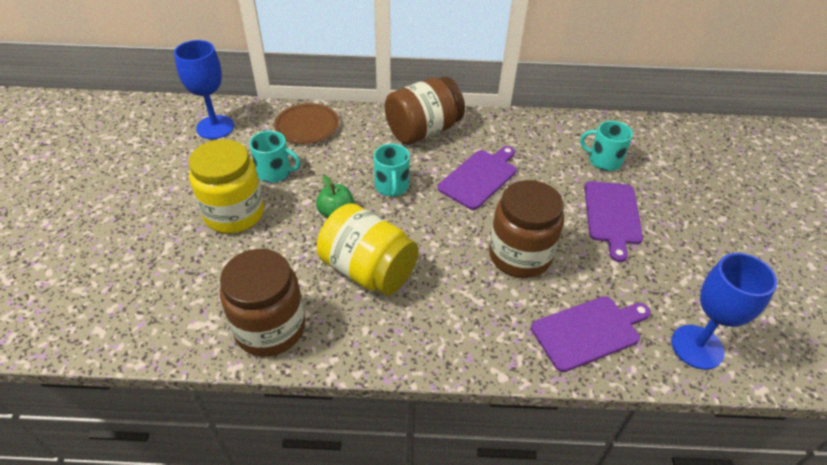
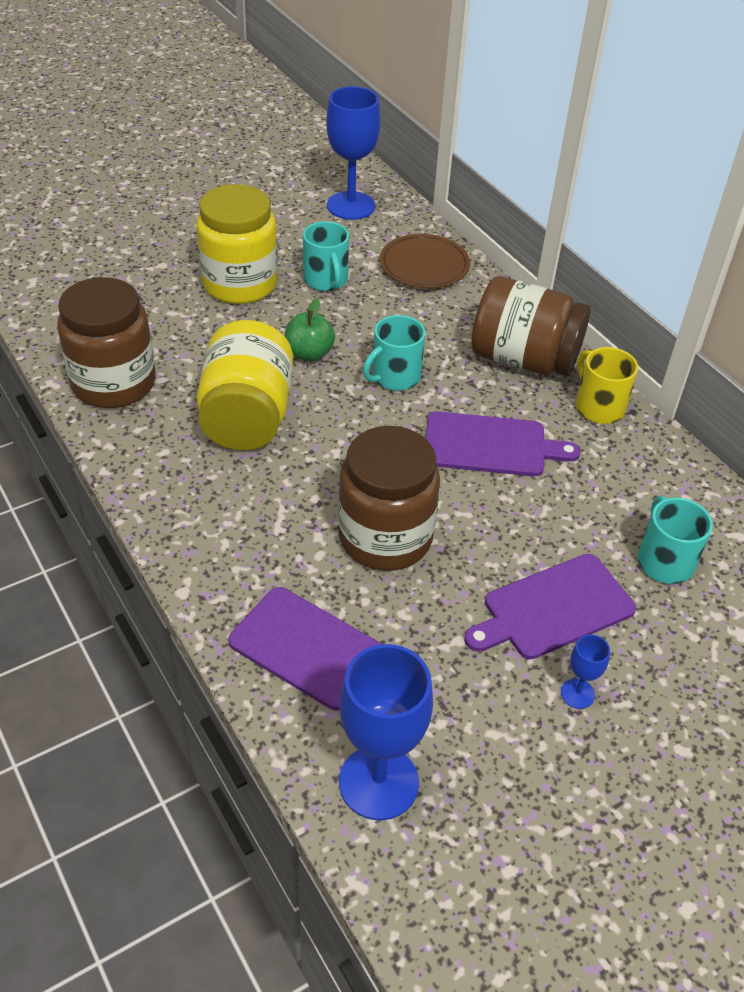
camera: 55 degrees right, 0 degrees up
none -> blue goblet [561,634,610,709]
none -> yellow mug [576,347,638,424]

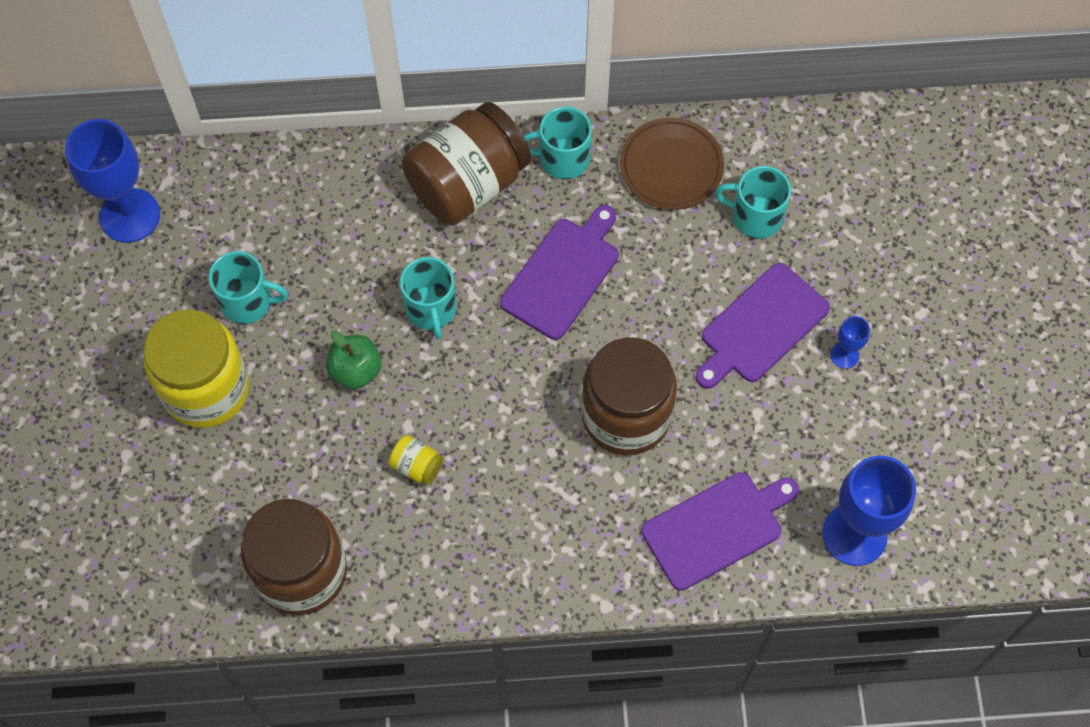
camera: 60 degrees left, 20 degrees up
yellow jar [196,320,293,450] -> yellow jar [388,435,443,485], size x0.40
brown plate [380,234,470,288] -> brown plate moved to [620,117,724,210]
purple cutting board [464,554,636,659] -> purple cutting board turned 45 degrees clockwise [696,263,830,389]
yellow mug [576,347,638,424] -> turquoise mug [524,106,592,180]

